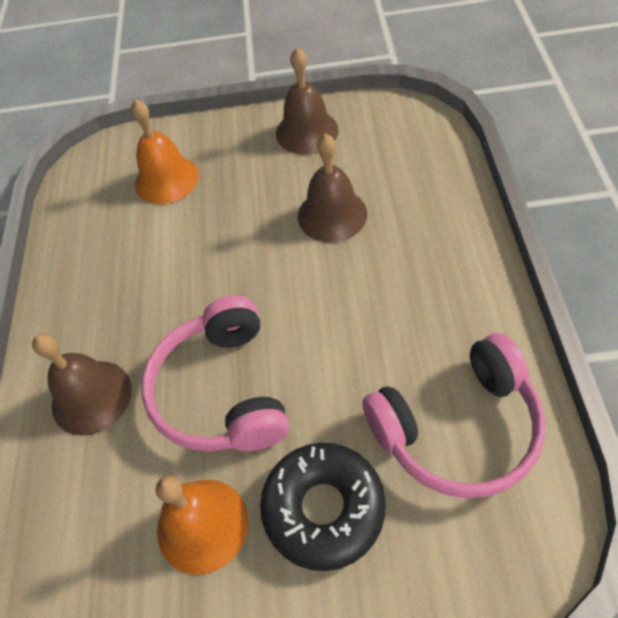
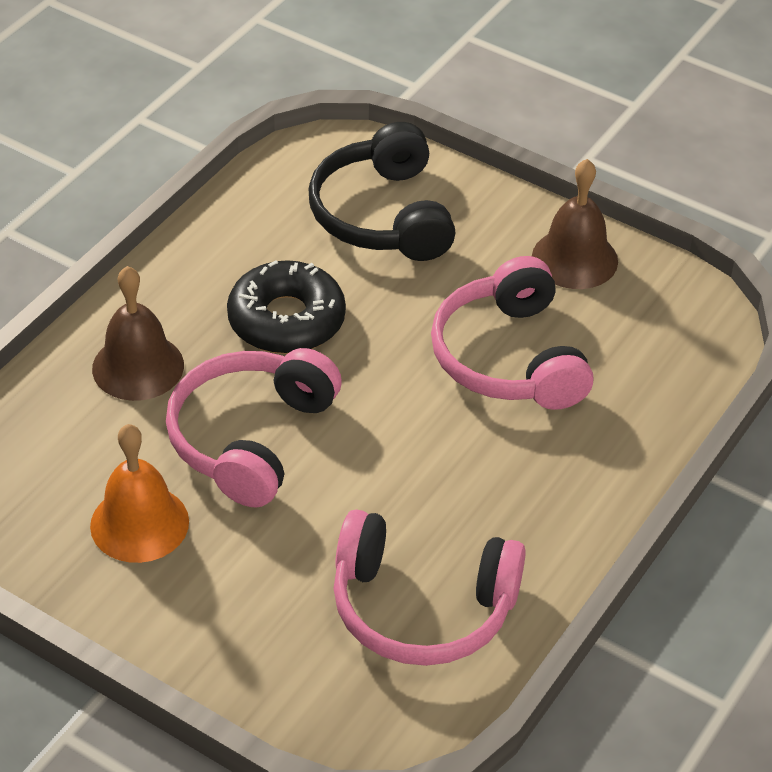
camera: 30 degrees right, 10 degrees down
orange bell [131,99,199,204] -> black headphones [309,122,455,261]
black donut [260,443,386,571] -> black donut moved to [227,260,346,354]
brown bell [298,133,367,242] -> pink headphones [431,256,594,410]

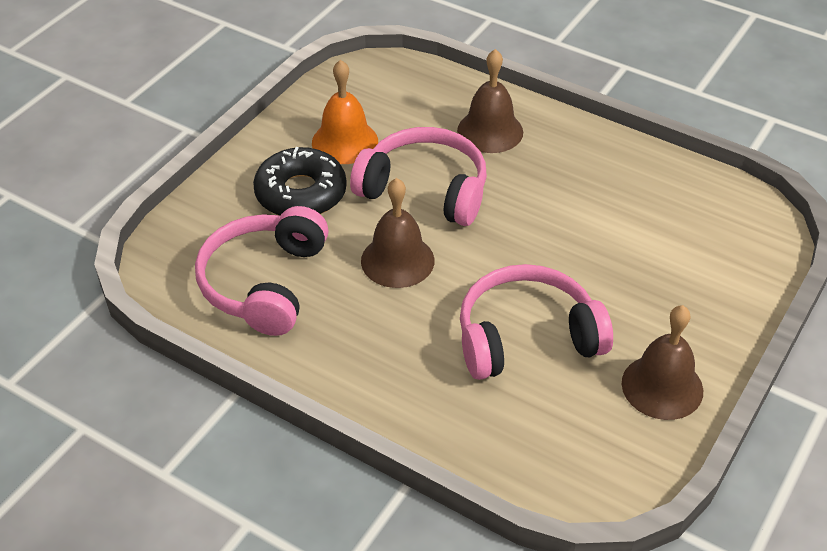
camera: 90 degrees right, 0 degrees up
black donut [227,260,346,354] -> black donut moved to [253,147,347,216]
black headphones [309,122,455,261] -> none
none -> brown bell [361,178,434,288]

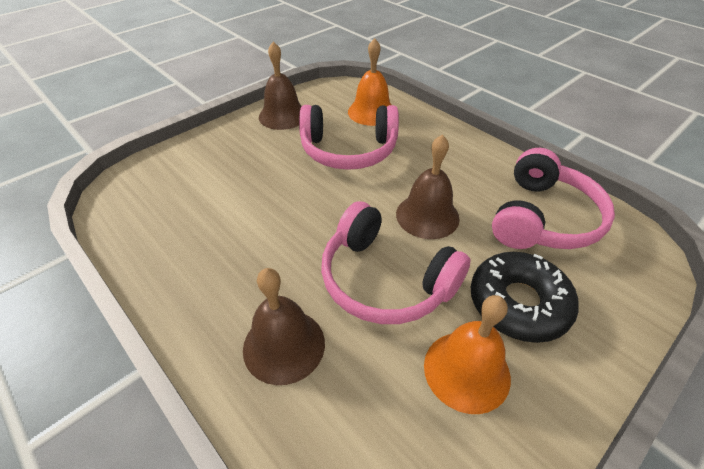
camera: 165 degrees left, 0 degrees up
none -> orange bell [348,38,391,126]

